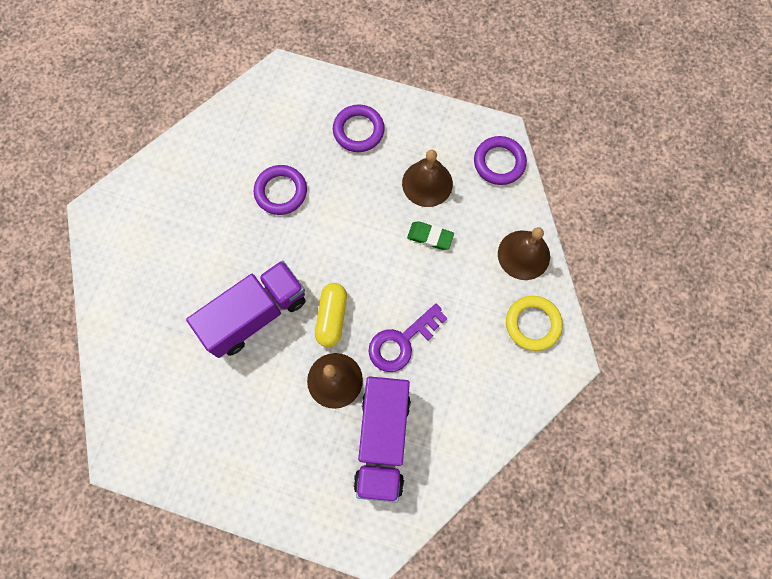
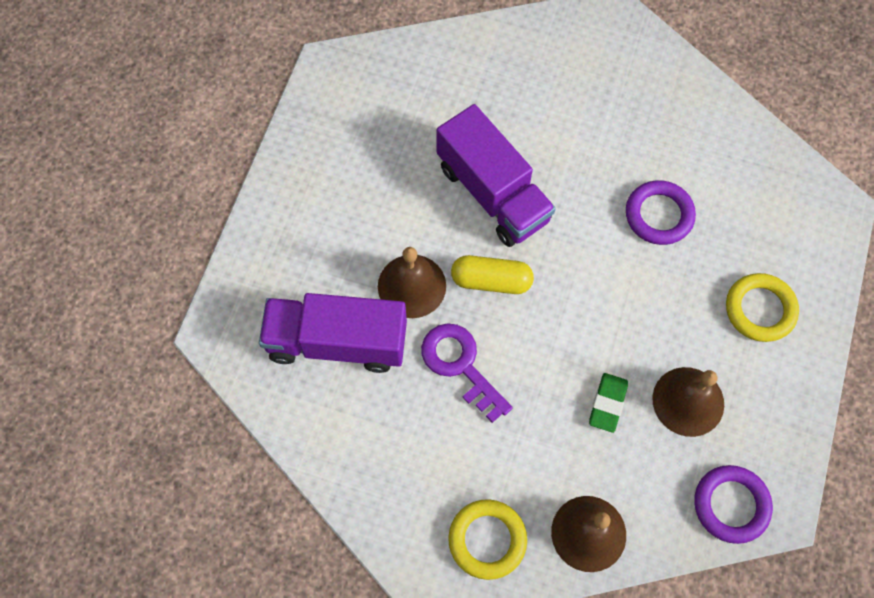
camera: 90 degrees right, 5 degrees down
purple ring [333,104,385,152] -> yellow ring [726,273,799,342]

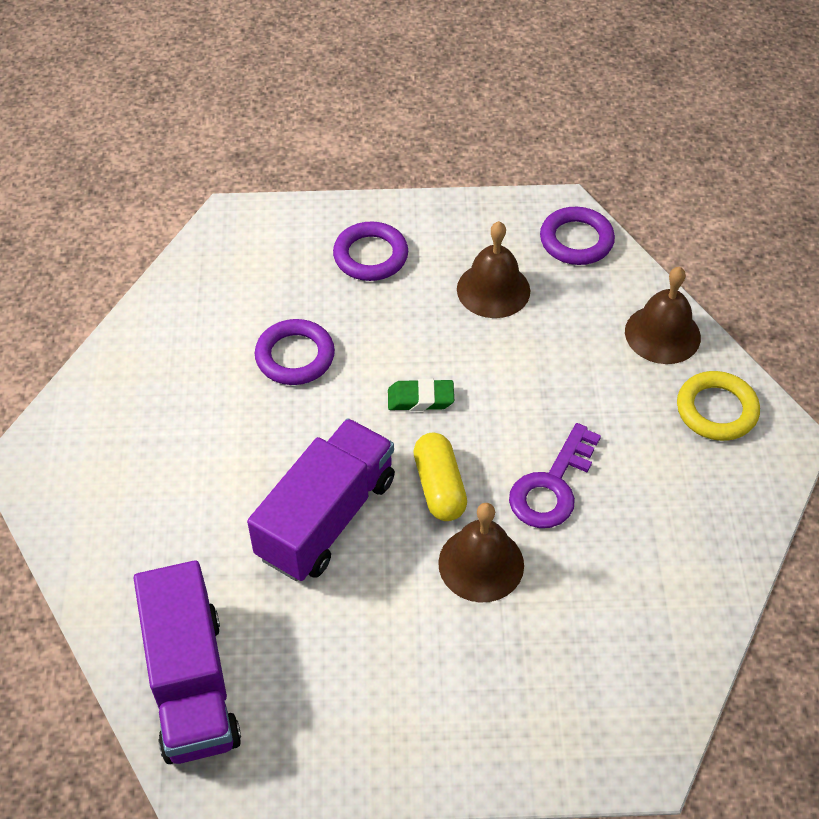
camera: 110 degrees left, 15 degrees down
purple truck [259,293,407,373] -> purple truck moved to [134,560,241,764]
green eraser [589,373,628,433] -> green eraser moved to [388,379,454,411]
yellow ring [726,273,799,342] -> purple ring [333,221,408,281]

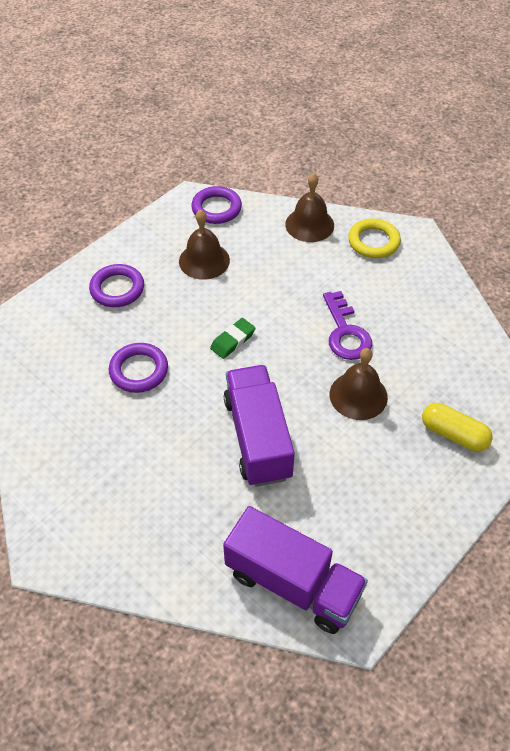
camera: 45 degrees left, 0 degrees up
yellow capsule [413,433,467,521] -> yellow capsule moved to [422,403,492,452]

